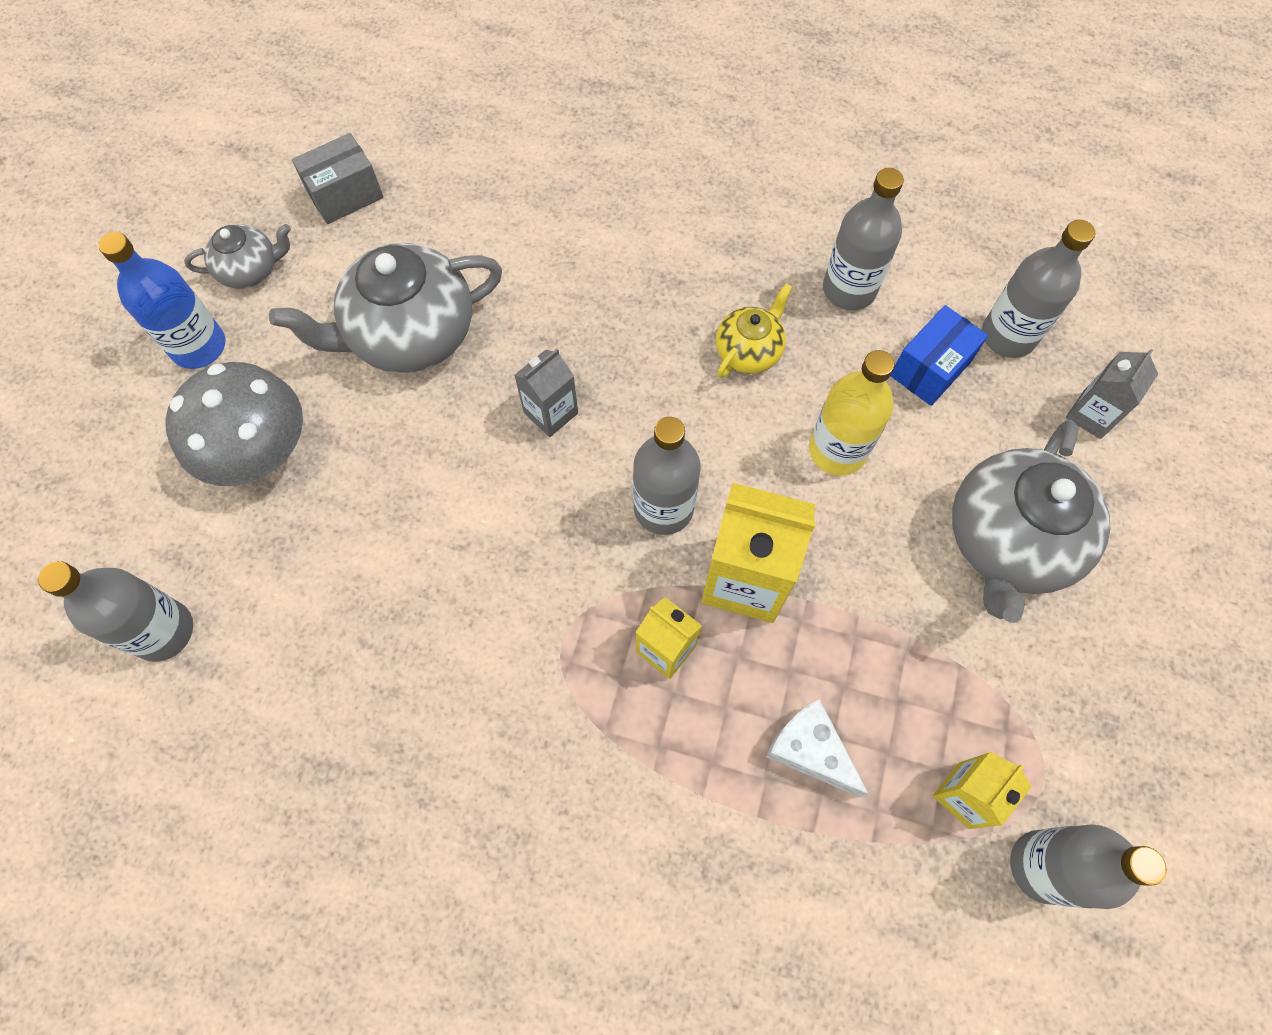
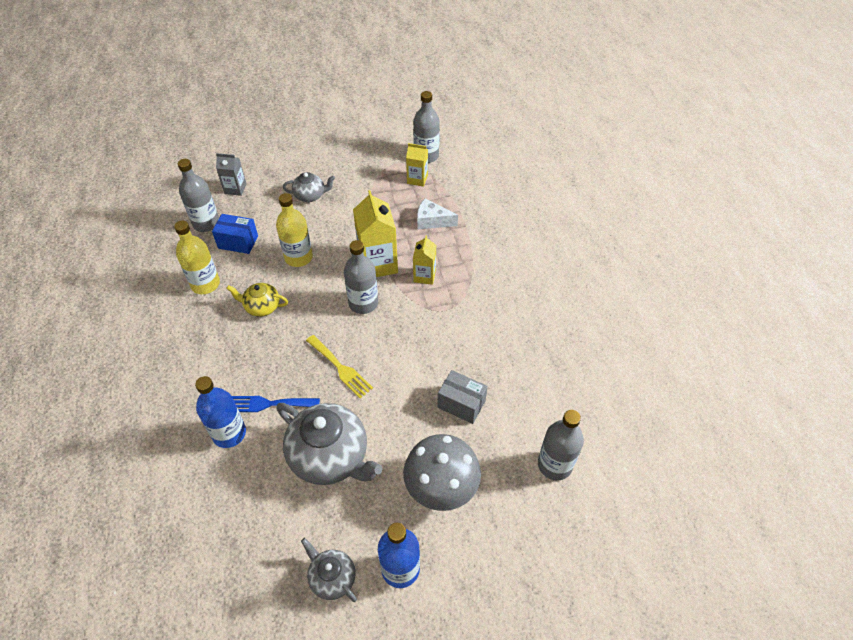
camera: 120 degrees left, 15 degrees down
grey box [292,133,384,224] -> grey box moved to [437,370,488,424]
grey carton [514,349,578,437] -> yellow fork [306,335,373,398]
white cheese [766,699,868,797] -> white cheese turned 90 degrees clockwise [417,198,458,229]
grey bottle [823,168,904,310] -> yellow bottle [174,221,220,294]
grey teapot [952,420,1110,623] -> grey teapot [283,172,335,202], size x0.52
none -> blue bottle [195,376,246,448]
none -> blue fork [232,396,320,412]

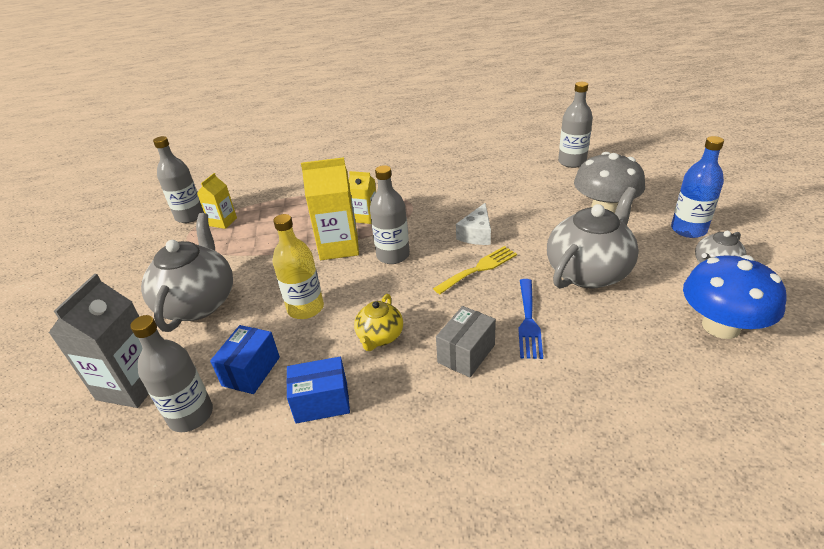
camera: 80 degrees left, 15 degrees down
yellow bottle [174,221,220,294] -> blue box [286,357,350,423]
blue bottle [195,376,246,448] -> none
grey carton [216,153,247,196] -> grey carton [49,274,149,408], size x1.74
grey teapot [283,172,335,202] -> grey teapot [141,213,233,332], size x1.92
white cheese [417,198,458,229] -> white cheese moved to [456,203,491,245]
grey box [437,370,488,424] -> grey box moved to [436,306,496,377]
none -> blue mushroom [683,255,787,339]

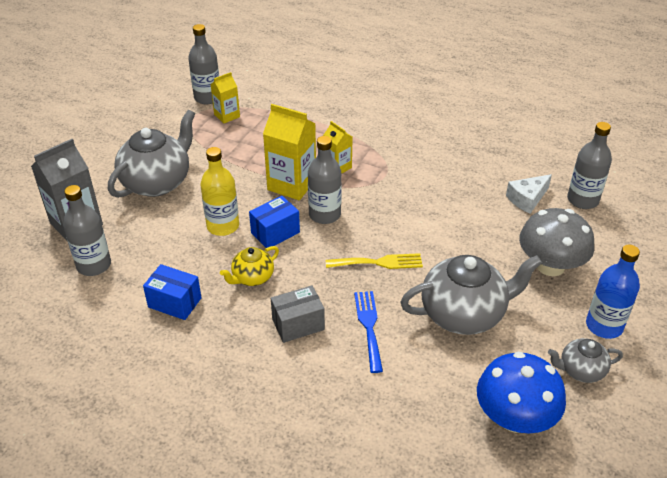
camera: 30 degrees right, 5 degrees up
blue box [210,325,280,394] -> blue box moved to [249,196,300,248]
white cheese [456,203,491,245] -> white cheese moved to [506,174,552,214]
blue fork [518,279,543,359] -> blue fork turned 135 degrees clockwise [354,291,383,373]

